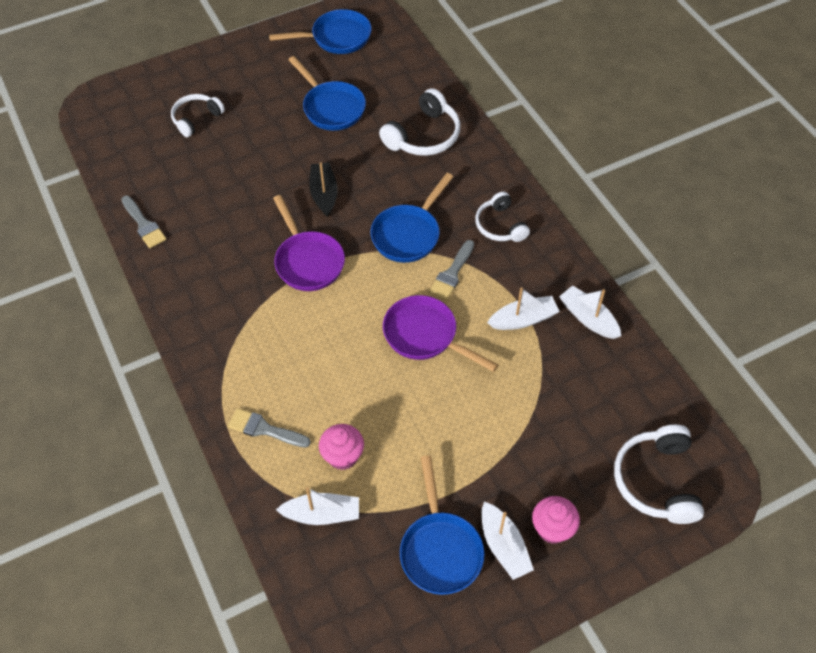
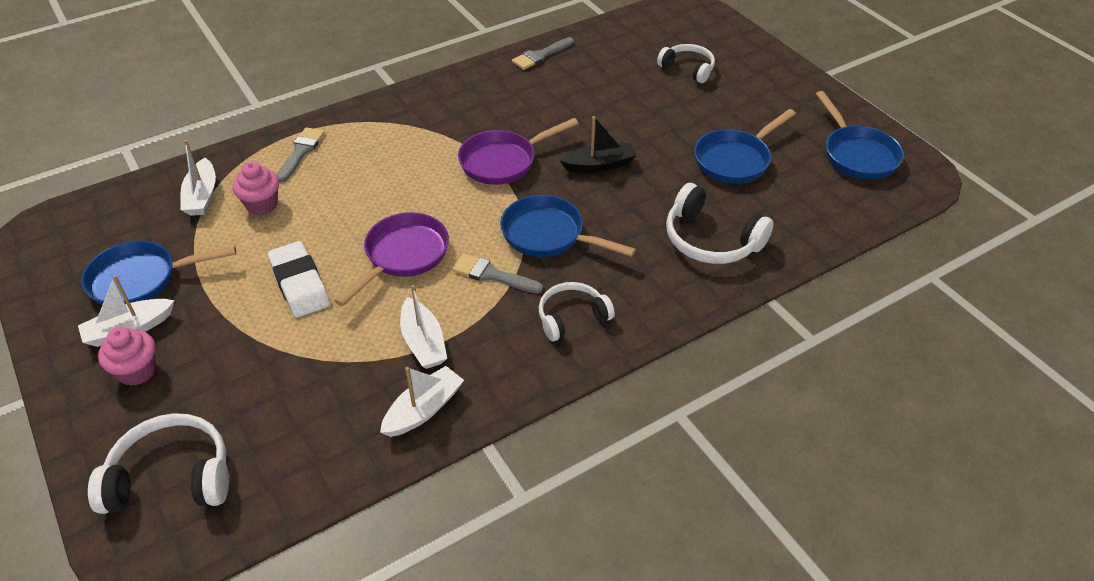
camera: 85 degrees right, 10 degrees down
none -> white eraser [268,241,330,318]

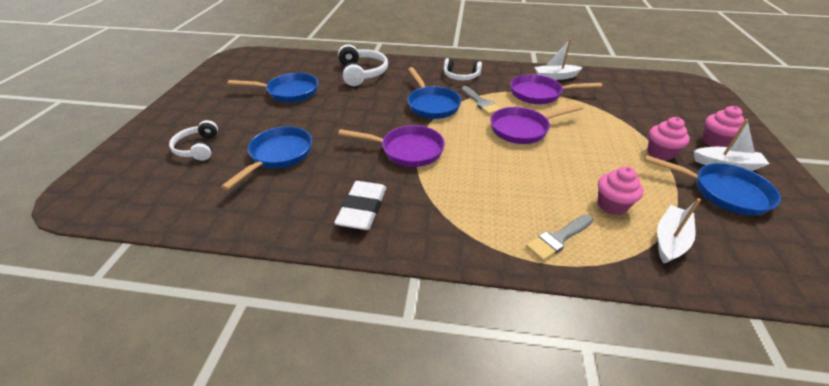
camera: 140 degrees left, 5 degrees down
white headphones [88,413,229,514] -> none
white eraser [268,241,330,318] -> white eraser moved to [334,181,386,230]
white boat [400,285,447,369] -> purple pan [510,74,602,104]
grey brush [512,37,574,70] -> none
black boat [559,116,637,173] -> none
blue pan [816,91,904,180] -> blue pan moved to [221,126,312,190]
none -> pink cupcake [647,117,690,161]

